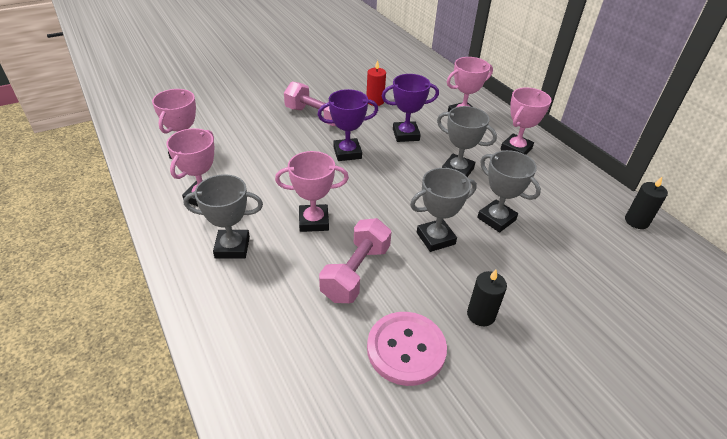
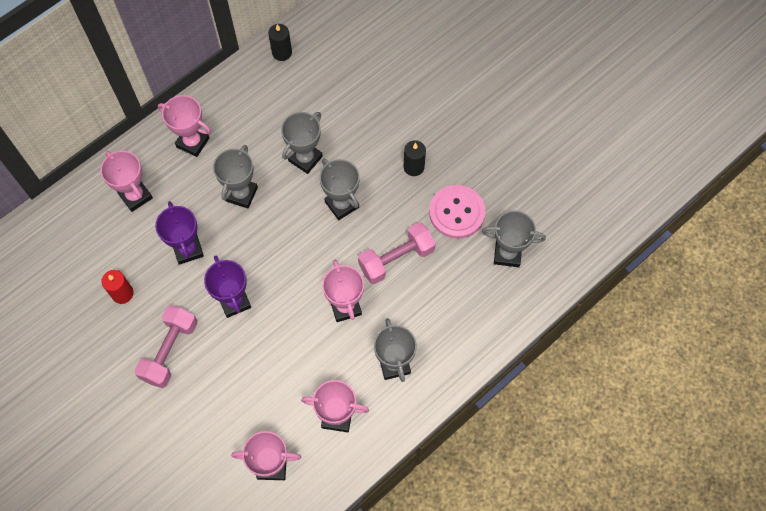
camera: 100 degrees left, 25 degrees up
pink dumbbell [319,218,392,303] -> pink dumbbell turned 45 degrees counterclockwise [358,222,436,284]
none -> grey trophy [482,211,546,267]

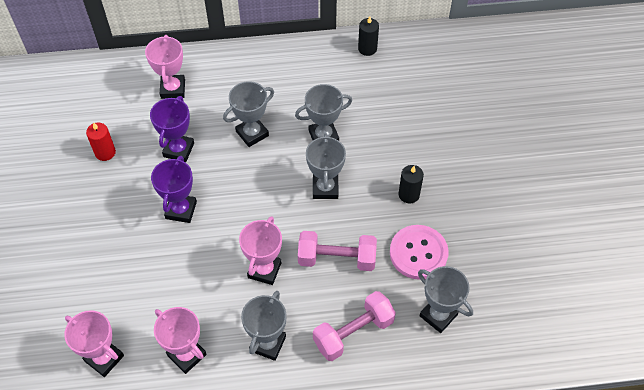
camera: 35 degrees right, 10 degrees down
pink dumbbell [134,305,197,388] -> pink dumbbell moved to [313,291,396,361]
pink trophy [158,95,211,157] -> none

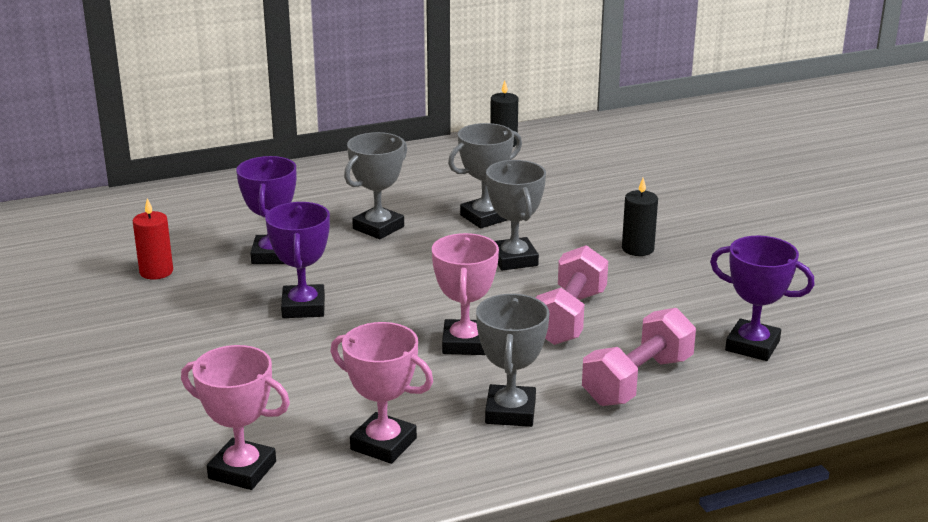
camera: 15 degrees left, 30 degrees down
pink trophy [145,35,185,99] -> none
pink dumbbell [298,231,377,271] -> pink dumbbell turned 60 degrees counterclockwise [536,245,608,345]
pink button [390,225,449,280] -> none
grey trophy [418,266,473,333] -> purple trophy [710,236,815,361]

